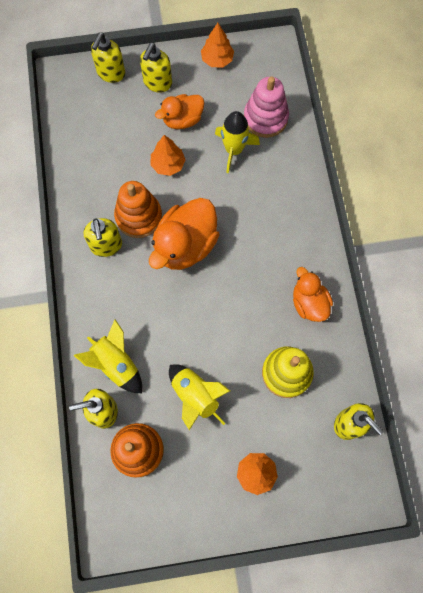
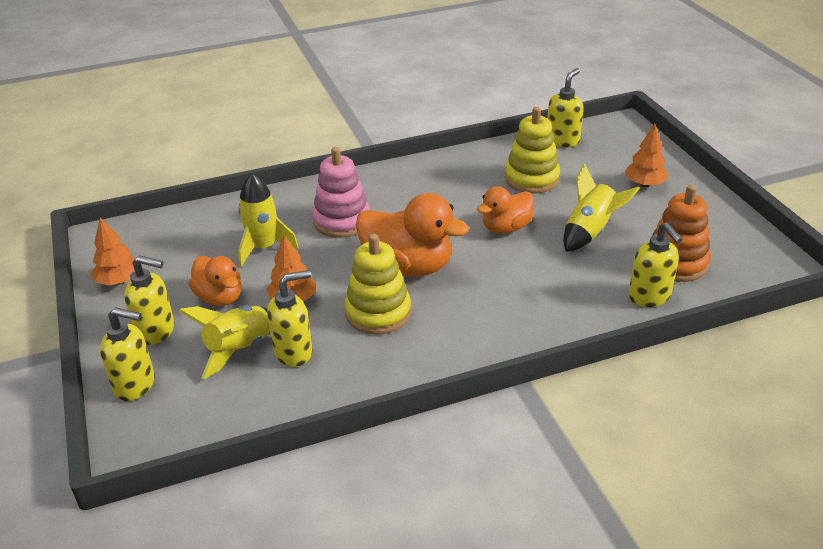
camera: 100 degrees left, 35 degrees down
yellow rocket [74,319,142,393] -> yellow rocket moved to [179,305,270,380]
yellow soap dispenser [84,218,122,257] -> yellow soap dispenser moved to [267,270,313,367]
orange stacking toy [114,181,162,238] -> yellow stacking toy [344,234,411,335]
pink stacking toy [244,77,289,138] -> pink stacking toy moved to [312,147,370,238]
orange duck [293,267,333,322] -> orange duck moved to [477,186,534,234]

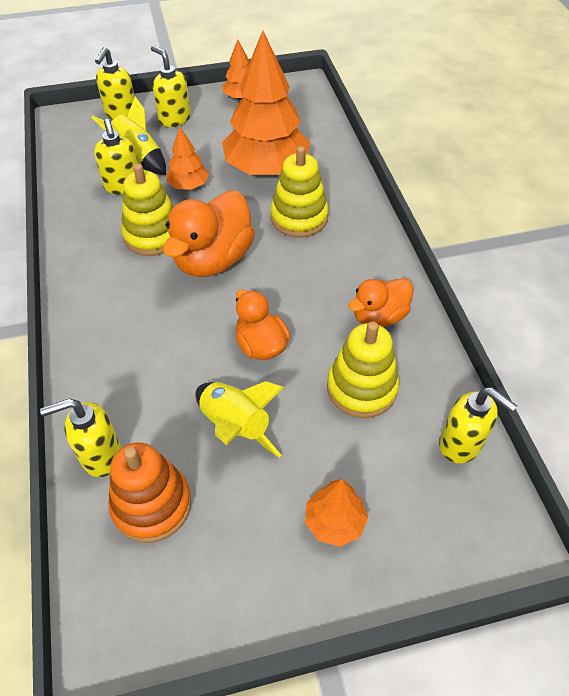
camera: 95 degrees right, 15 degrees up
yellow soap dispenser [124,255,174,345] -> yellow soap dispenser turned 120 degrees clockwise [151,45,191,127]
orange duck [188,256,242,306] -> orange duck moved to [348,278,413,327]
yellow rocket [238,173,299,267] -> orange tree [222,31,310,175]
pink stacking toy [312,147,370,238] -> yellow stacking toy [270,146,329,238]

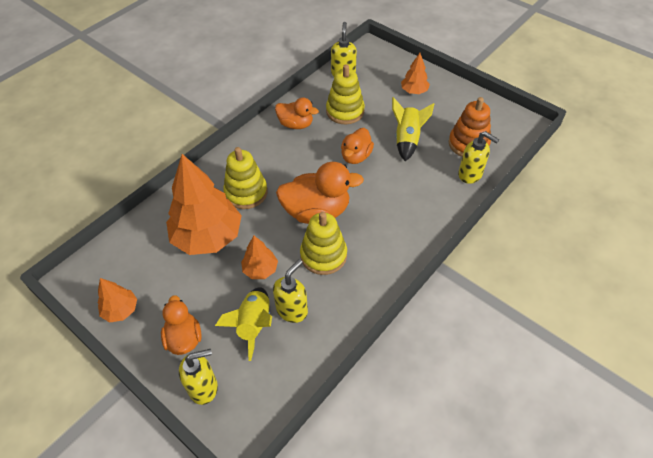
camera: 125 degrees left, 0 degrees up
yellow soap dispenser [151,45,191,127] -> orange duck [161,295,202,355]

